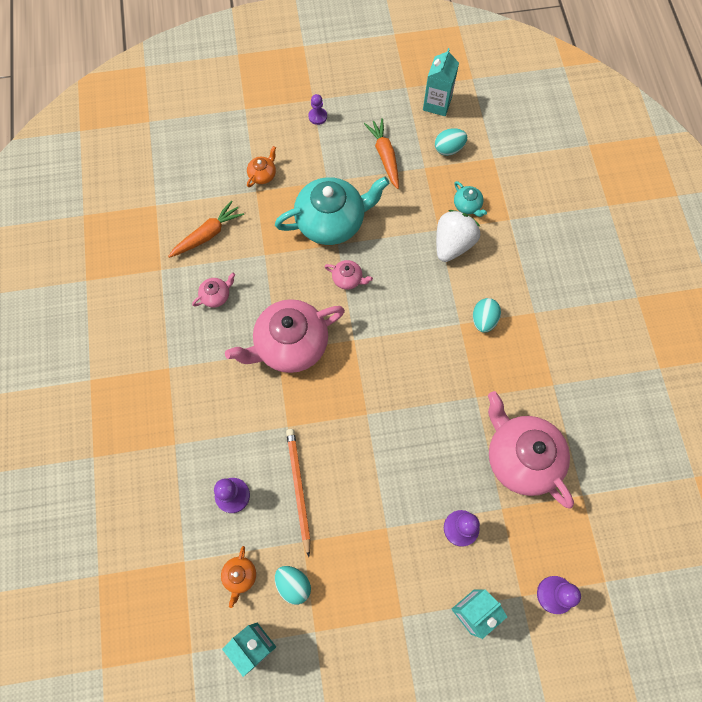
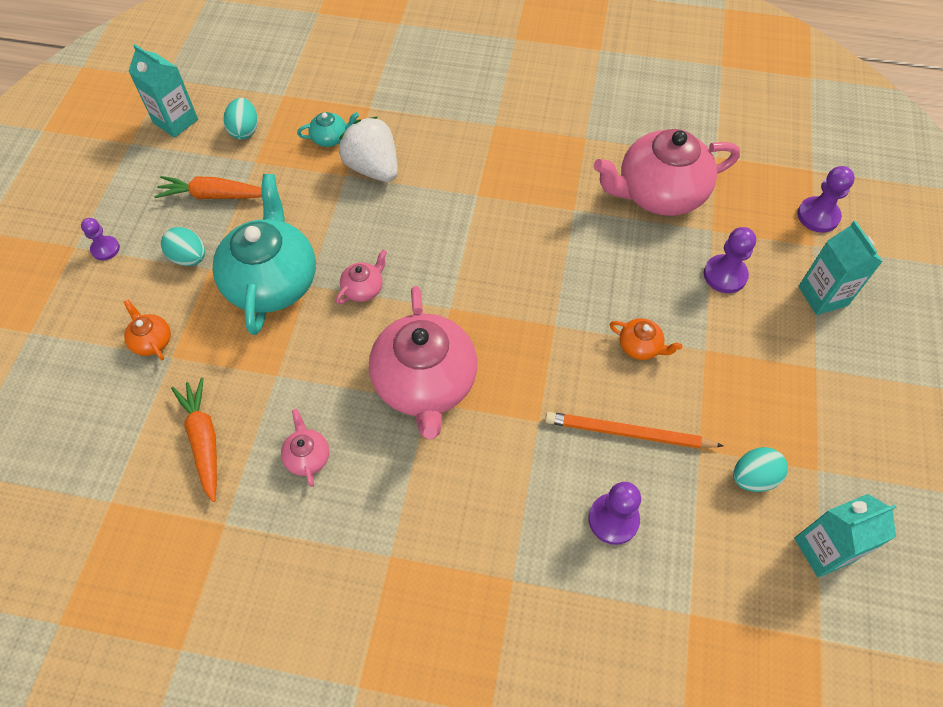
camera: 70 degrees left, 10 degrees down
orange teapot [221,546,256,608] -> orange teapot moved to [609,318,682,360]
turquoise egg [473,298,501,333] -> turquoise egg moved to [161,227,205,266]

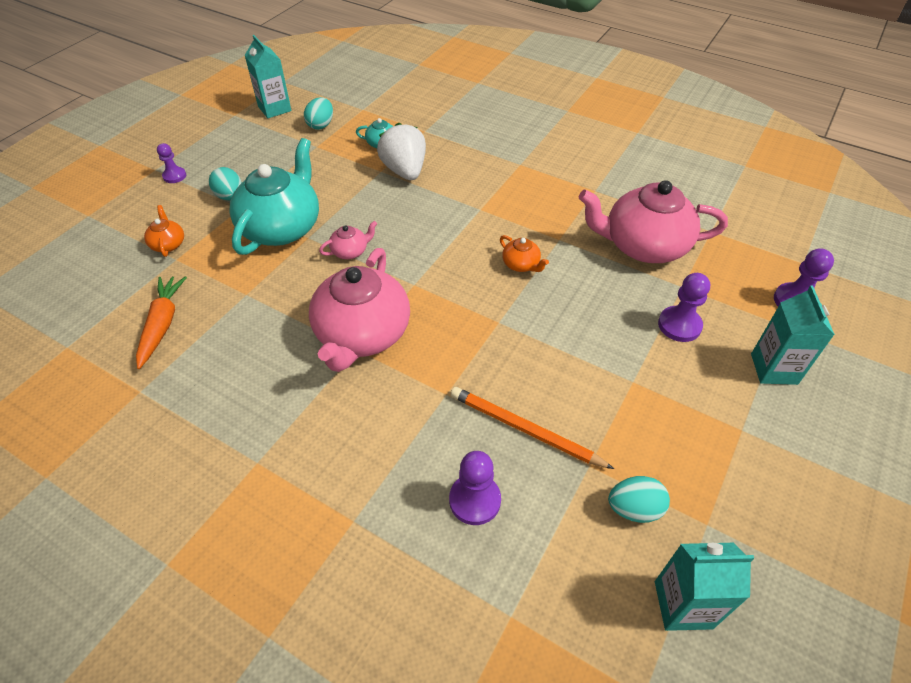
camera: 20 degrees right, 10 degrees down
orange carrot [154,176,262,199] -> none
pink teapot [281,409,329,487] -> none
orange teapot [609,318,682,360] -> orange teapot moved to [500,235,549,272]

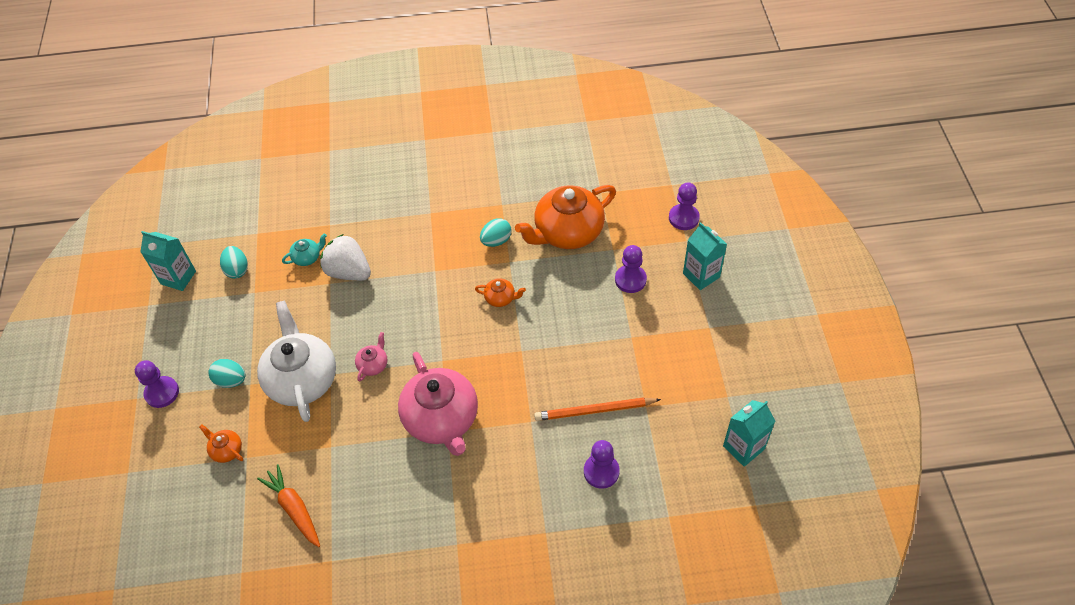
camera: 35 degrees left, 5 degrees up
purple pawn [157,143,186,183] -> purple pawn [135,360,179,408], size x1.53
turquoise teapot [229,138,319,255] -> white teapot [257,300,336,422]
pink teapot [579,180,728,263] -> orange teapot [515,185,616,249]
turquoise egg [608,476,670,523] -> turquoise egg moved to [480,218,512,247]

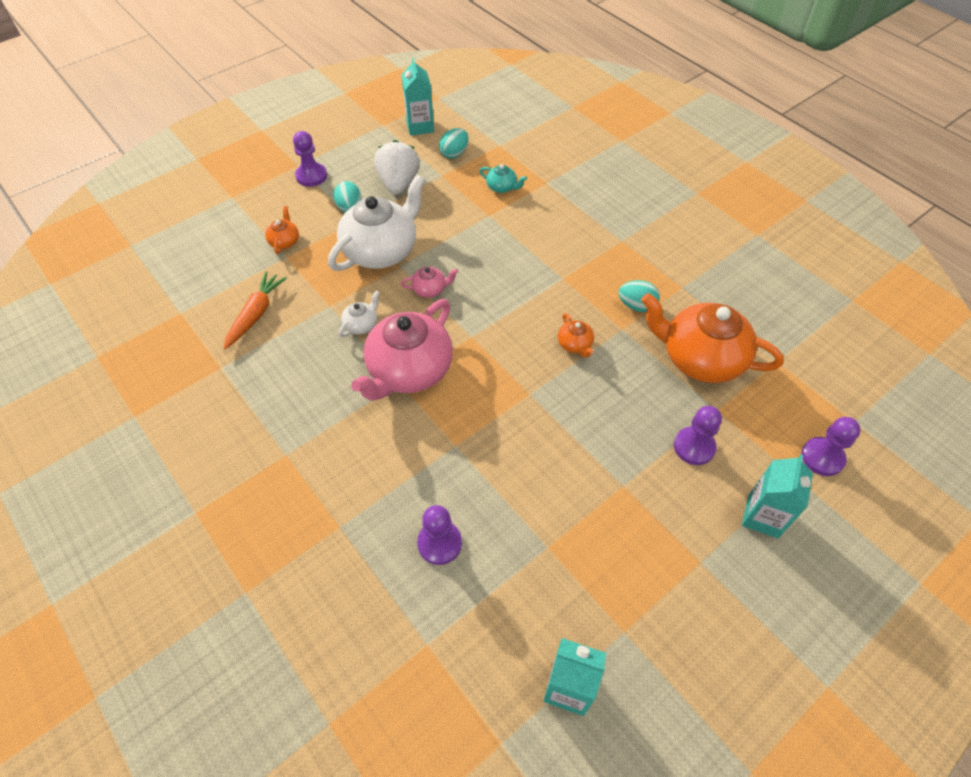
camera: 55 degrees right, 0 degrees up
white strawberry [320,234,371,281] -> white strawberry moved to [374,140,420,195]
orange pencil [534,397,661,421] -> none
none -> white teapot [339,290,380,337]

